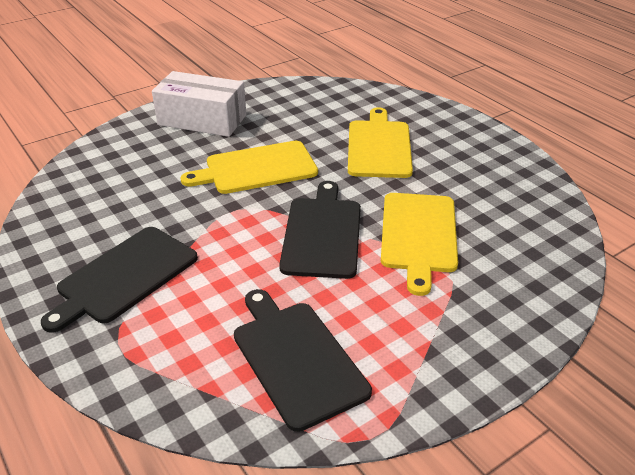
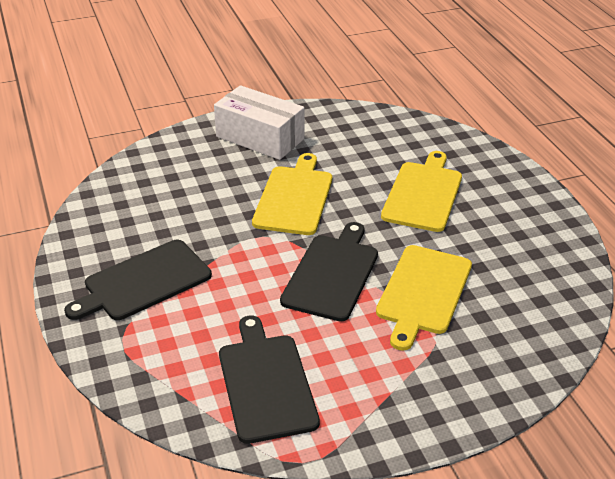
camera: 15 degrees right, 0 degrees up
yellow cutting board [181,141,318,194] -> yellow cutting board turned 105 degrees clockwise [252,153,332,235]

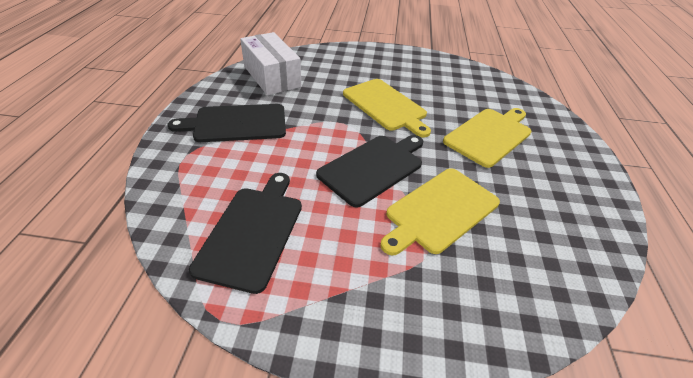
camera: 25 degrees right, 5 degrees up
white box [214,85,305,160] -> white box moved to [240,32,301,95]
yellow cutting board [252,153,332,235] -> yellow cutting board turned 105 degrees clockwise [343,79,431,137]

